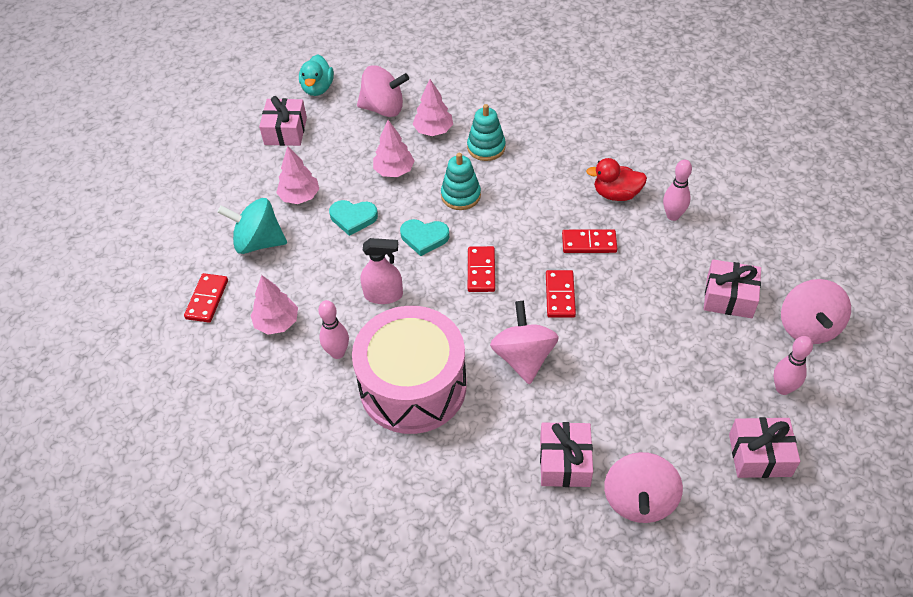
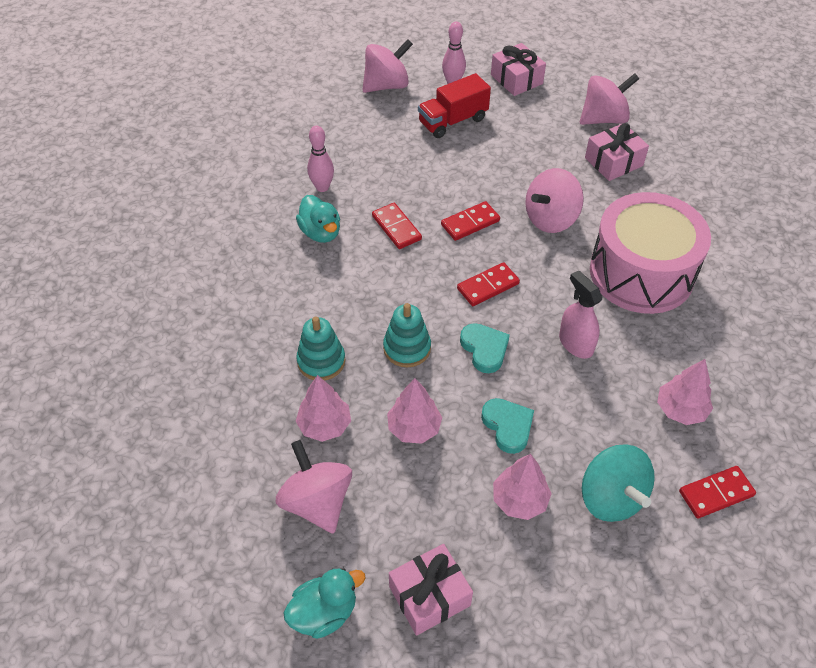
camera: 125 degrees left, 0 degrees up
pink bowling pin [318,300,349,359] -> none
red duck [586,158,647,201] -> turquoise duck [296,195,340,243]
pink gift [704,259,761,318] -> none
none -> red truck [418,73,491,138]

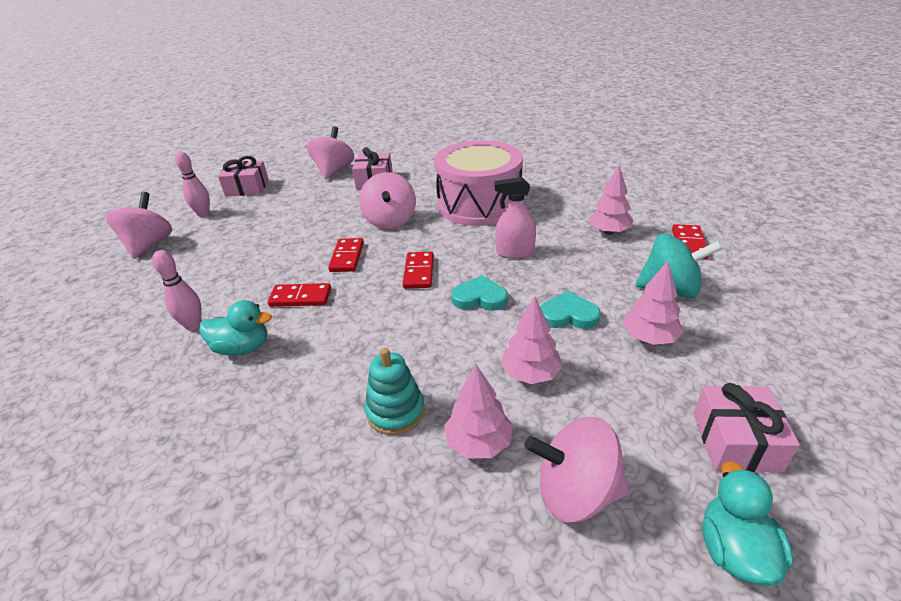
camera: 55 degrees left, 15 degrees down
turquoise stacking toy [383,303,431,367] -> none
red truck [418,73,491,138] -> none

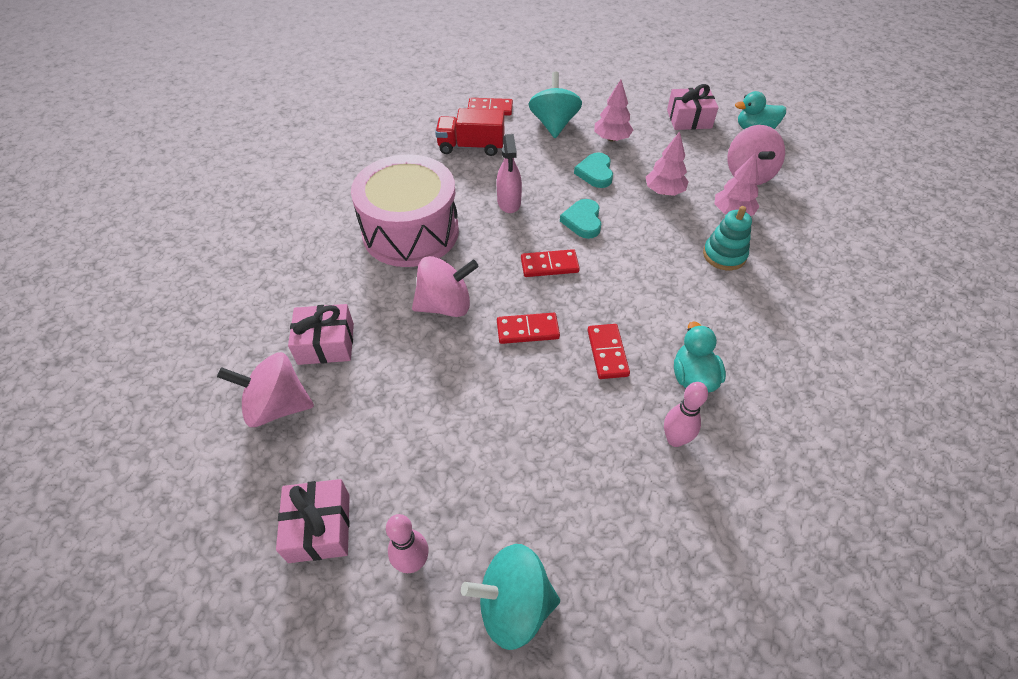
camera: 100 degrees left, 15 degrees up
pink spinning top [106,192,172,259] -> turquoise spinning top [461,544,560,650]
pink tree [588,166,633,235] -> red truck [435,108,504,156]

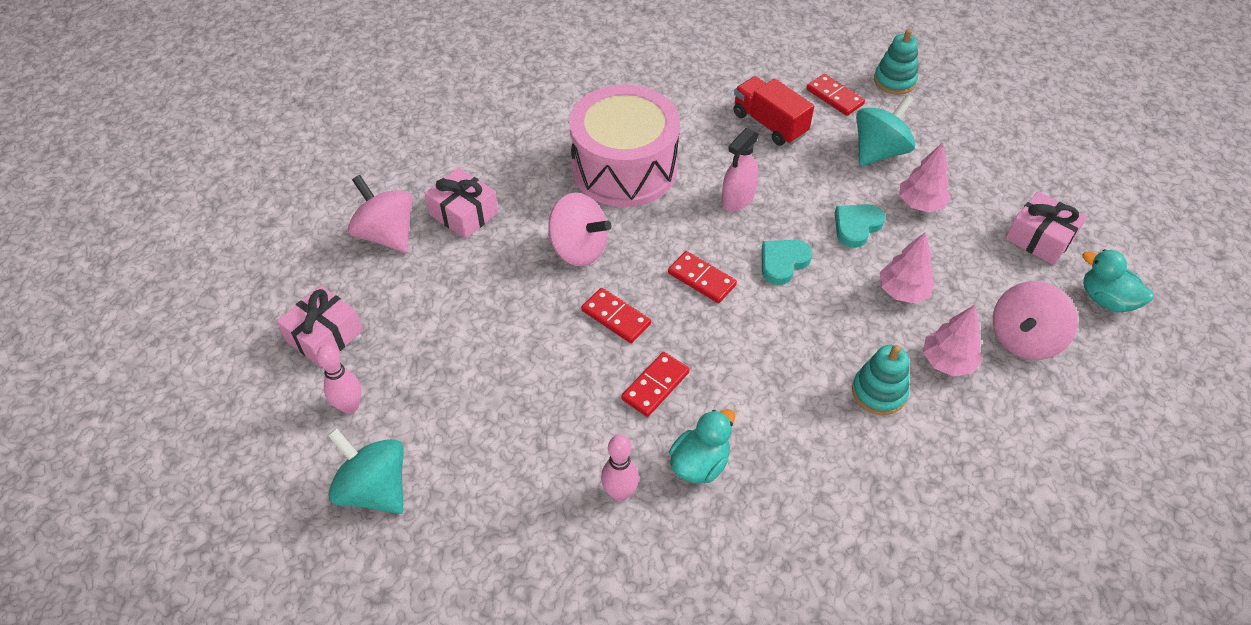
camera: 45 degrees right, 0 degrees up
none -> turquoise stacking toy [874,29,918,95]

